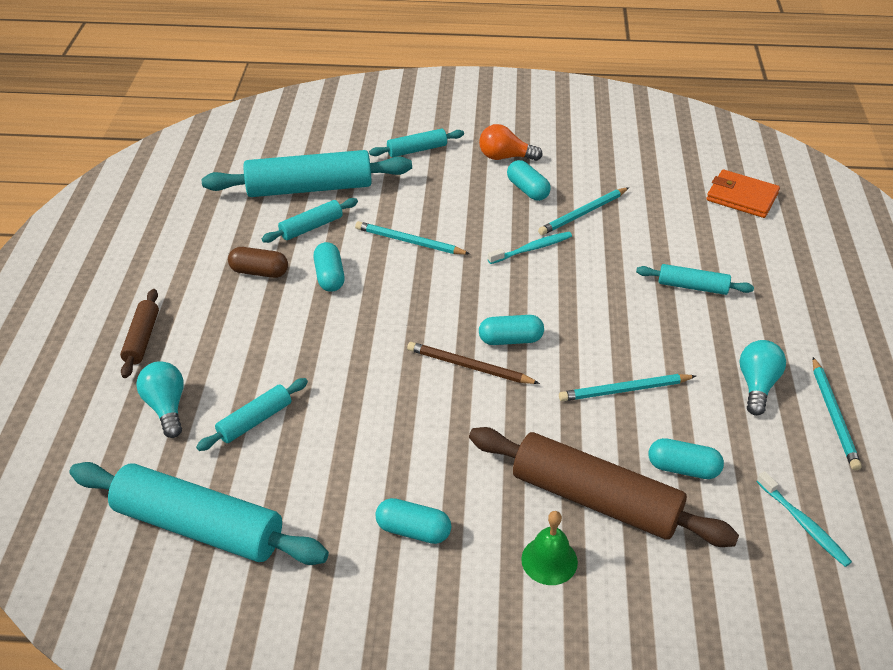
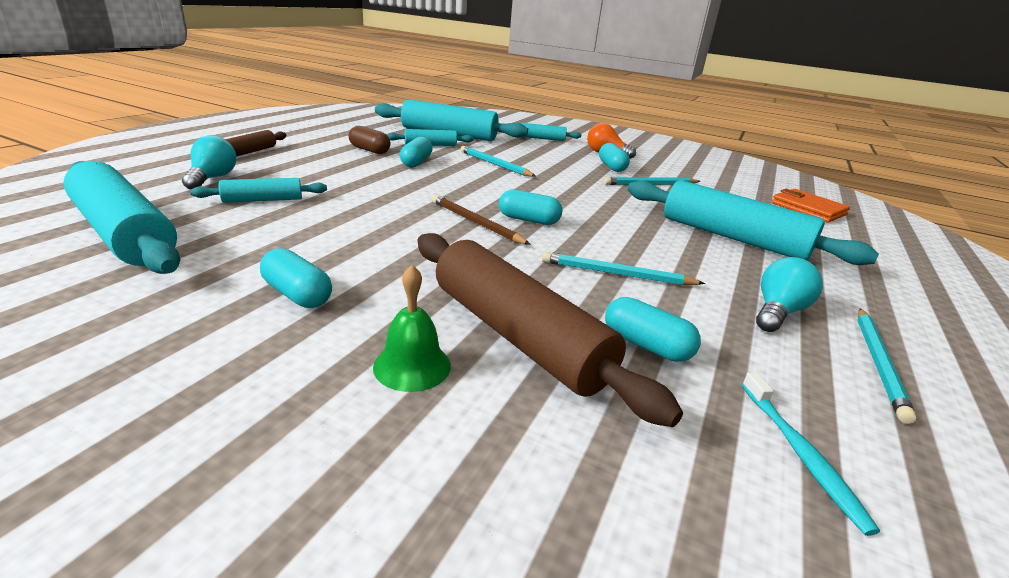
camera: 20 degrees right, 15 degrees down
turquoise toothbrush [488,232,572,264] -> none
turquoise rolling pin [636,264,754,295] -> turquoise rolling pin [628,180,879,265], size x1.99

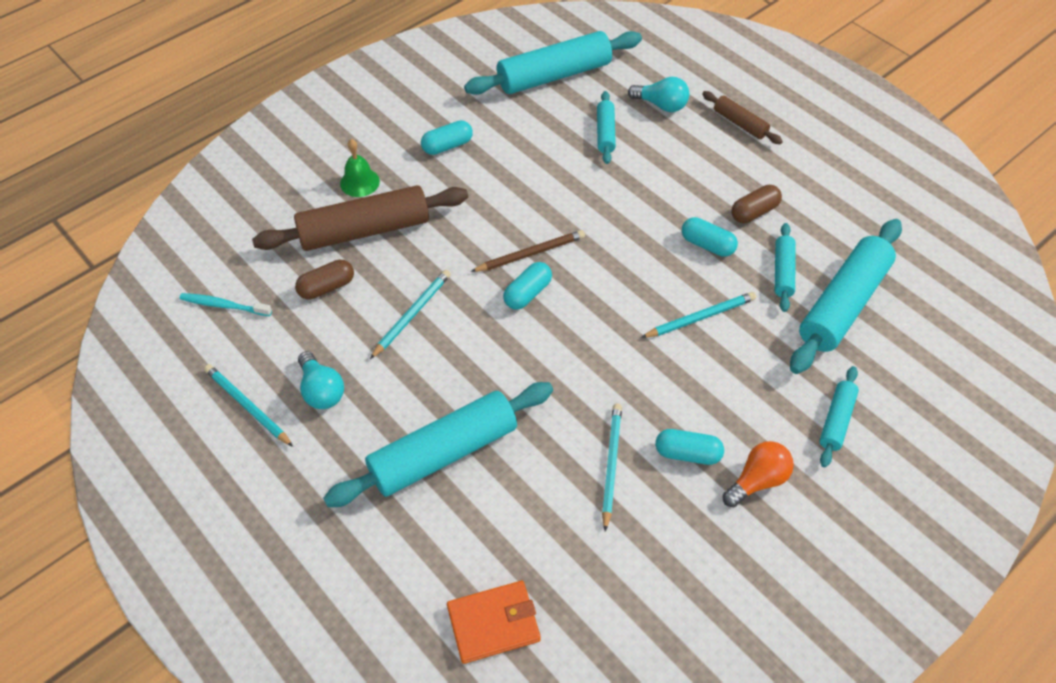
camera: 115 degrees right, 25 degrees up
turquoise capsule [605,297,701,362] -> brown capsule [295,260,354,300]

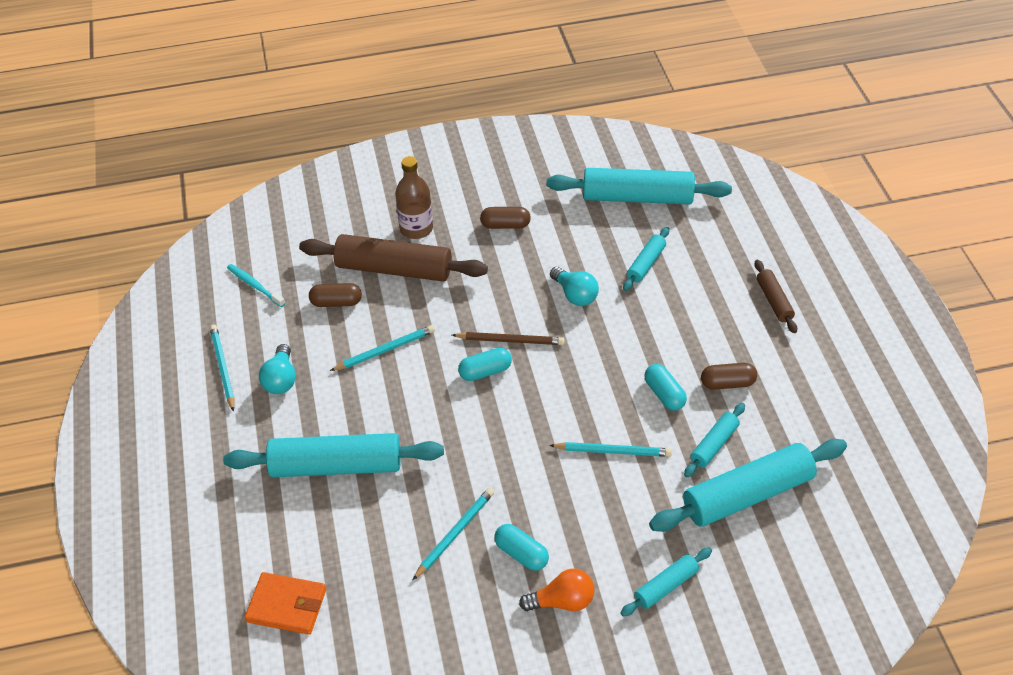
camera: 30 degrees right, 5 degrees down
green bell [340,139,380,197] -> brown bottle [395,156,433,239]
turquoise capsule [421,120,473,155] -> brown capsule [480,207,531,229]
turquoise light bulb [628,77,689,112] -> turquoise light bulb moved to [550,267,599,306]

